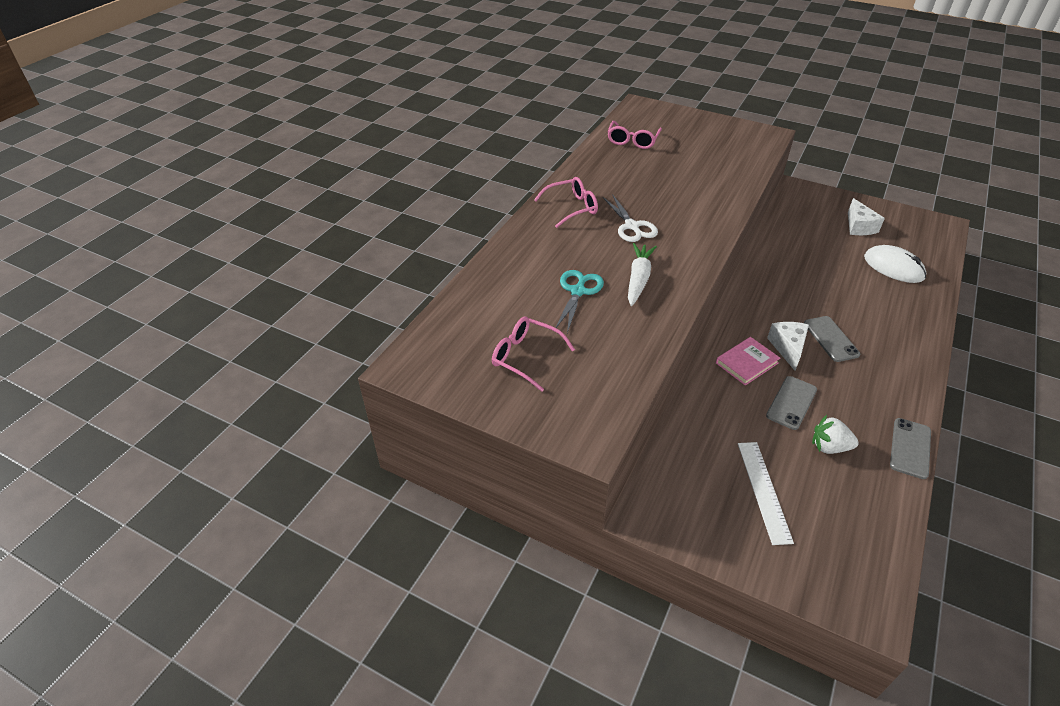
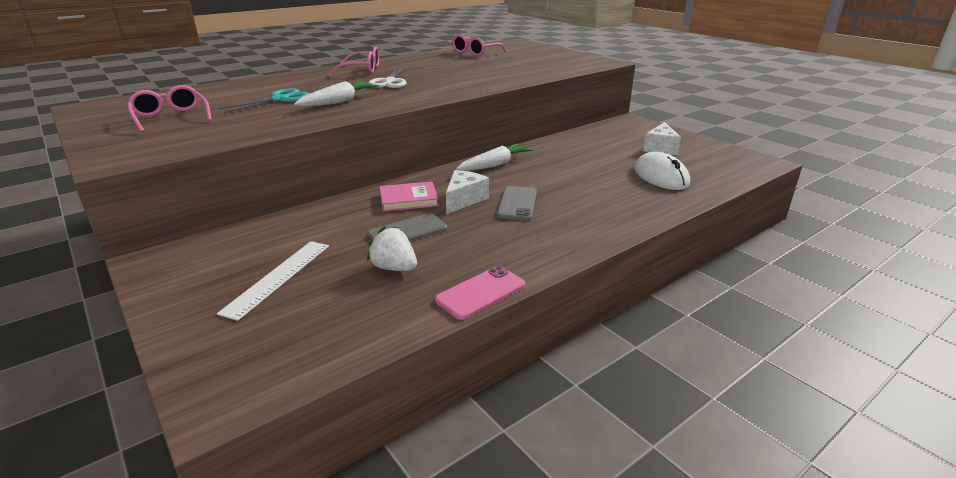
camera: 25 degrees right, 15 degrees down
grey phone [890,418,931,479] -> pink phone [435,266,526,320]
none -> white carrot [456,144,533,171]

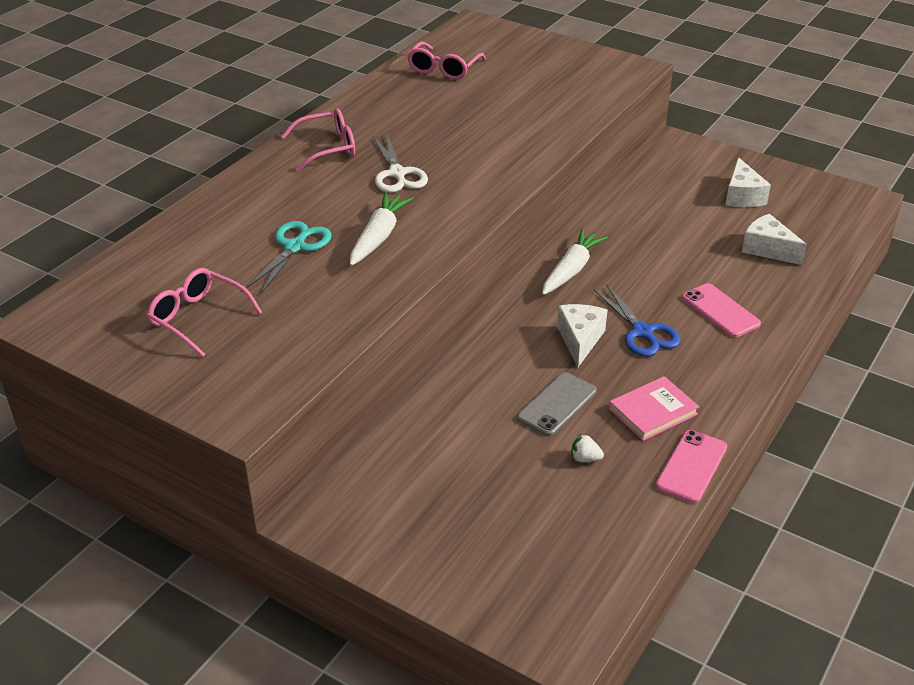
camera: 20 degrees left, 10 degrees up
white ruler [217,241,329,321] -> none
white strawberry [367,226,417,271] -> white strawberry [572,433,604,462], size x0.58
pink book [380,182,439,212] -> pink book moved to [609,376,699,441]
grey phone [497,186,537,221] -> blue scissors [594,284,681,357]
white mouse [634,152,690,190] -> white cheese [742,214,807,265]
none -> pink phone [682,283,761,338]

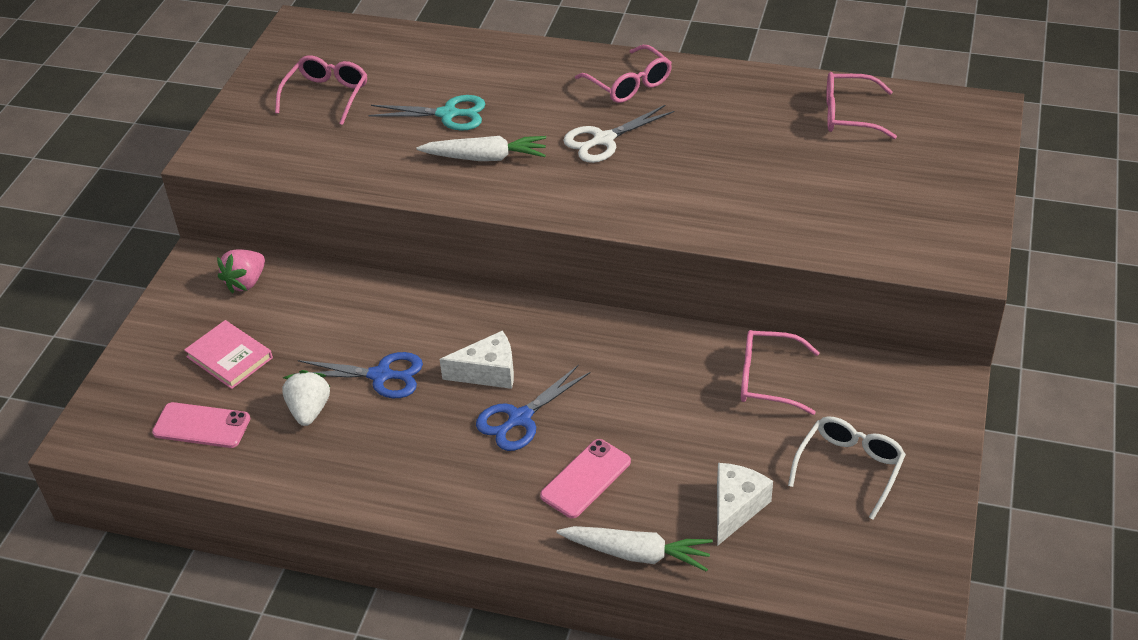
camera: 75 degrees right, 5 degrees up
grey phone [517,373,597,436] -> blue scissors [295,352,423,398]
white carrot [542,229,608,295] -> white carrot moved to [557,526,713,572]
white strawberry [572,433,604,462] -> white strawberry [282,370,330,426], size x1.71
pink book [609,376,699,441] -> pink book moved to [184,320,273,389]
pink phone [656,430,727,503] -> pink phone moved to [152,402,250,448]
white cheese [725,157,771,207] -> white glasses [788,416,906,520]
none -> pink strawberry [217,249,265,293]
none -> pink glasses [741,330,820,415]

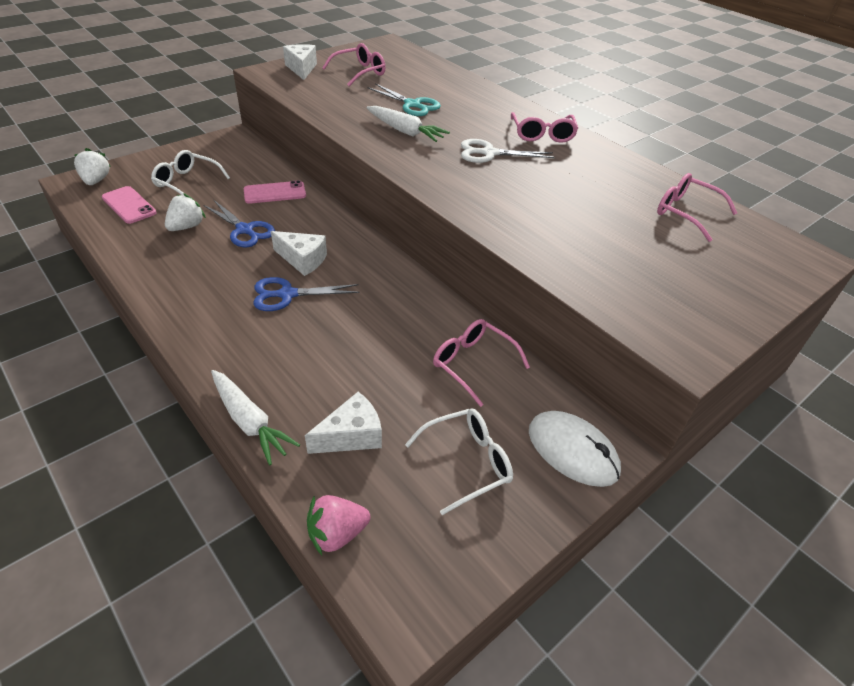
camera: 30 degrees right, 0 degrees up
pink book [184,320,273,389] -> white glasses [151,150,230,196]
pink strawberry [217,249,265,293] -> pink strawberry moved to [307,495,370,555]
pink phone [540,439,631,518] -> pink phone moved to [244,180,306,204]
none -> white strawberry [74,148,110,185]
none -> white cheese [283,44,317,80]
none -> white mouse [529,411,621,487]

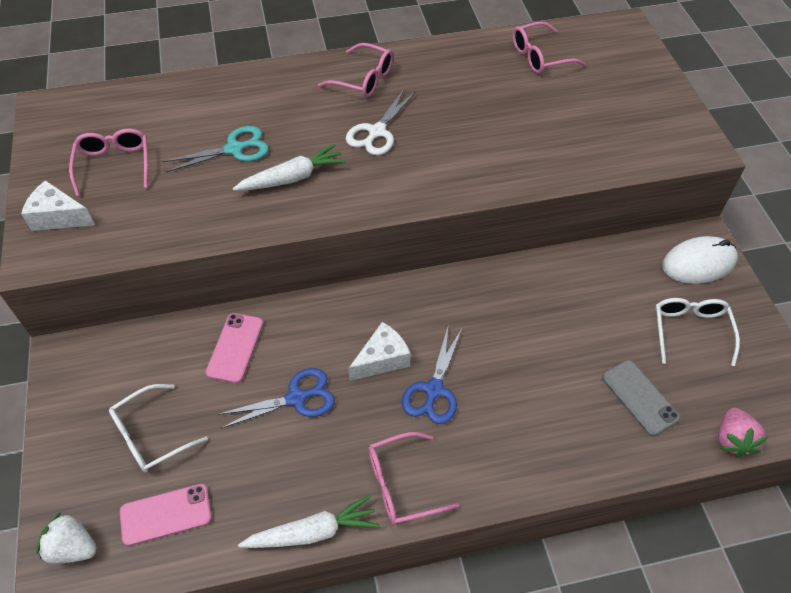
camera: 60 degrees left, 10 degrees up
white strawberry [165,193,206,231] -> none
white carrot [211,370,300,465] -> white carrot moved to [238,495,379,548]
white cheese [305,392,382,454] -> grey phone [602,360,680,436]
pink glasses [433,319,530,407] -> pink glasses moved to [368,432,459,525]

